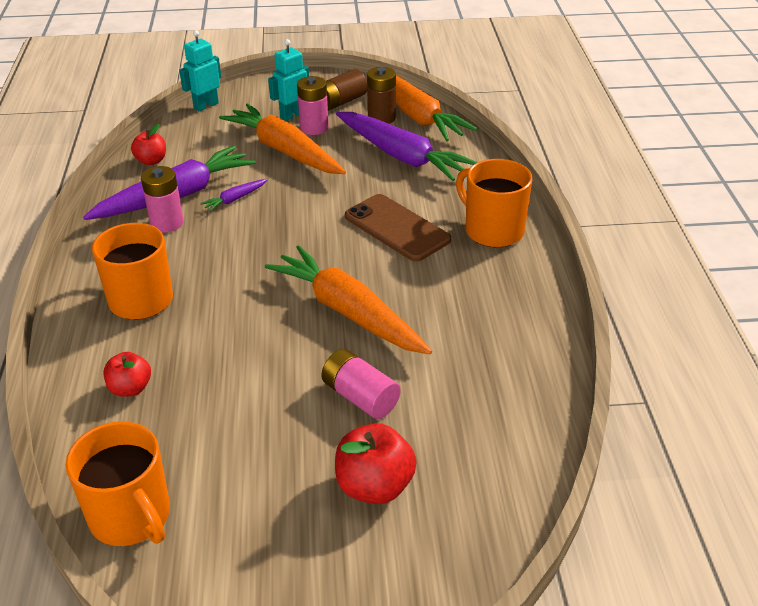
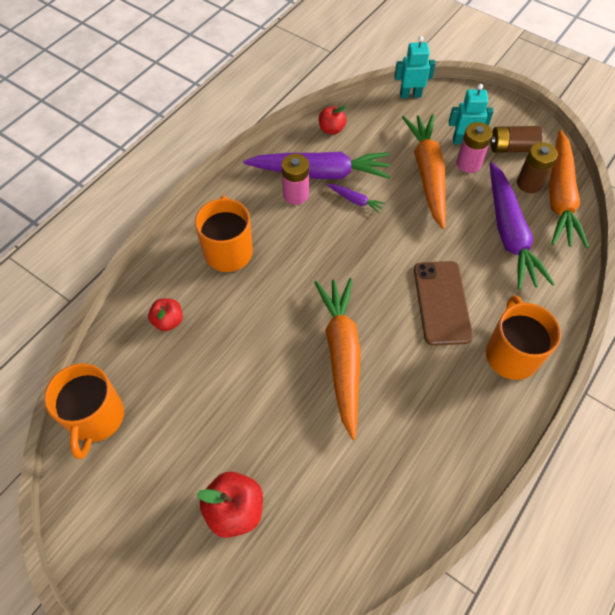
camera: 40 degrees right, 20 degrees up
purple carrot [200,179,267,212] -> purple carrot turned 150 degrees counterclockwise [327,184,385,213]
pink battery [321,349,401,419] -> none

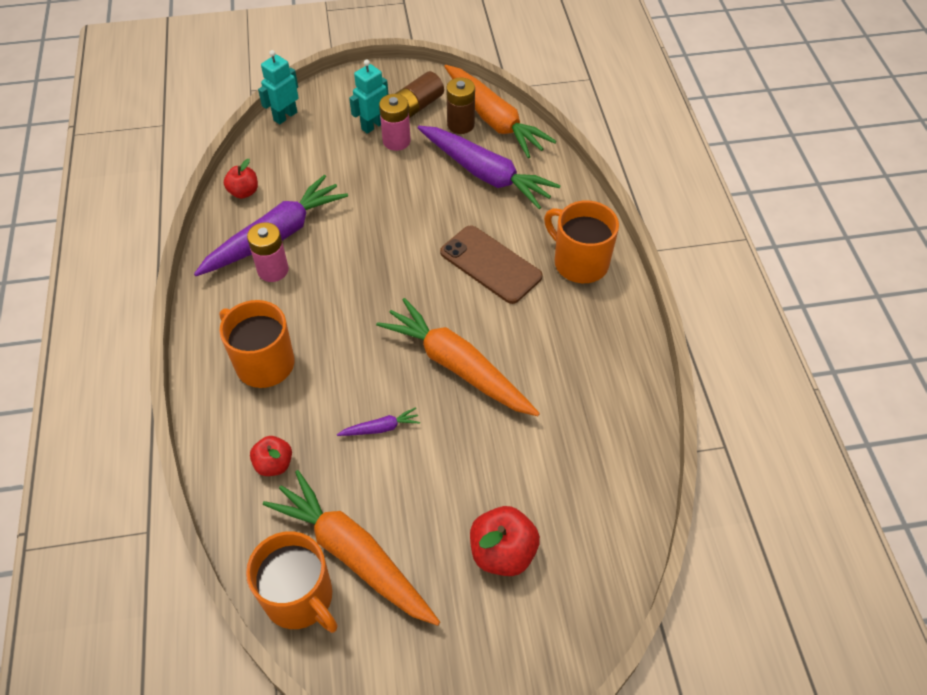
camera: 45 degrees left, 5 degrees down
purple carrot [327,184,385,213] -> purple carrot moved to [337,407,420,436]
orange carrot [402,114,446,229] -> orange carrot moved to [263,470,440,626]

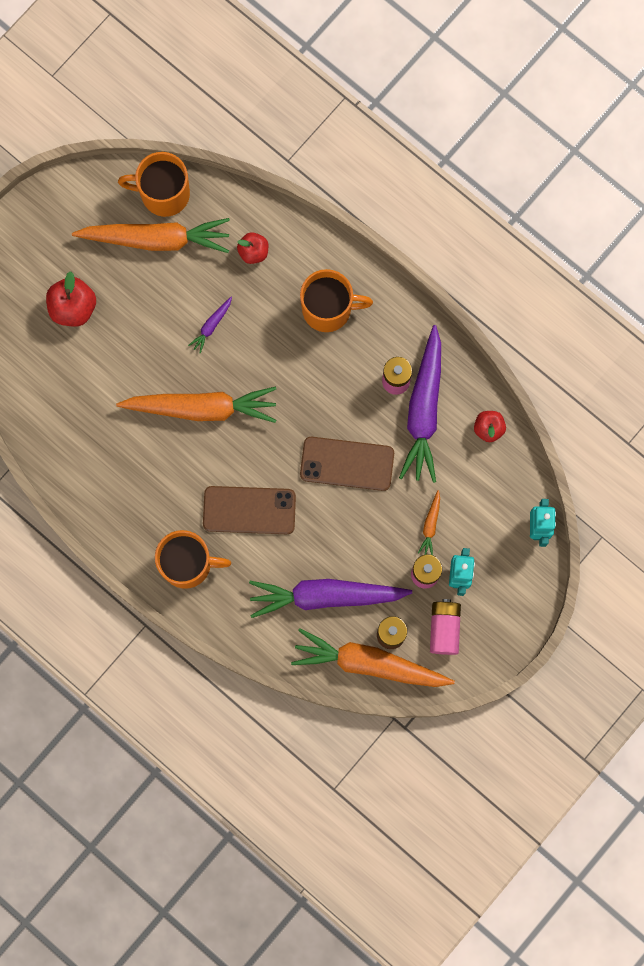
camera: 140 degrees right, 25 degrees up
brown battery [395,71,444,118] -> pink battery [430,599,461,655]
none -> brown phone [300,437,394,491]
none -> orange carrot [418,490,440,555]

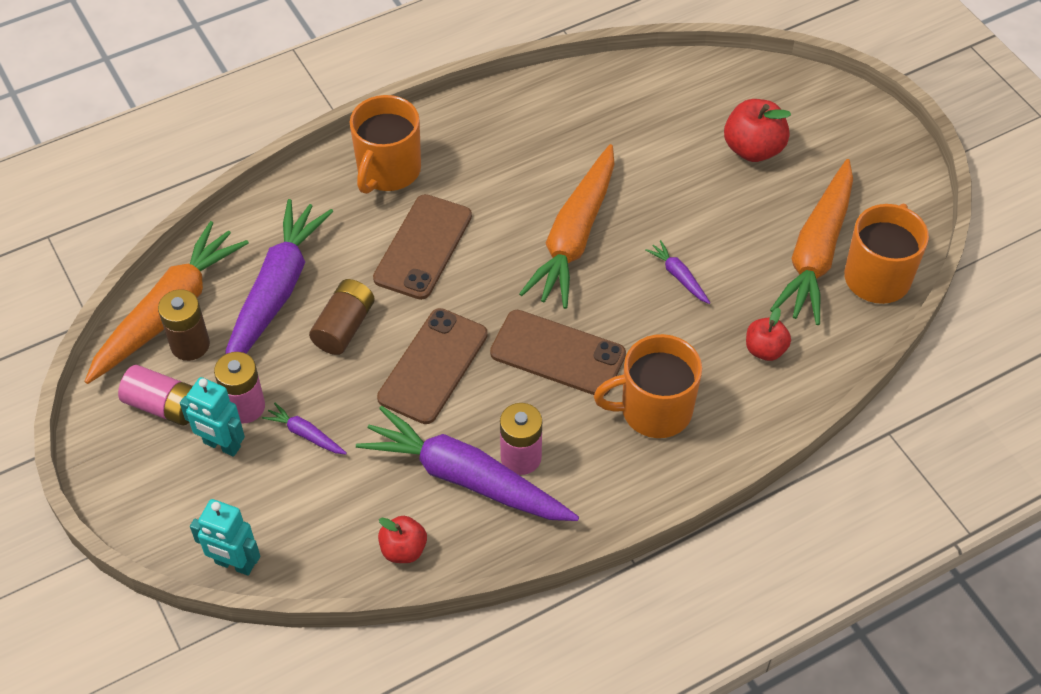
camera: 110 degrees right, 25 degrees down
orange mug [300,269,373,332] -> orange mug turned 60 degrees clockwise [594,334,702,438]
orange carrot [418,490,440,555] -> purple carrot [262,403,347,454]
none -> brown battery [309,279,375,355]
none -> brown phone [490,310,626,396]

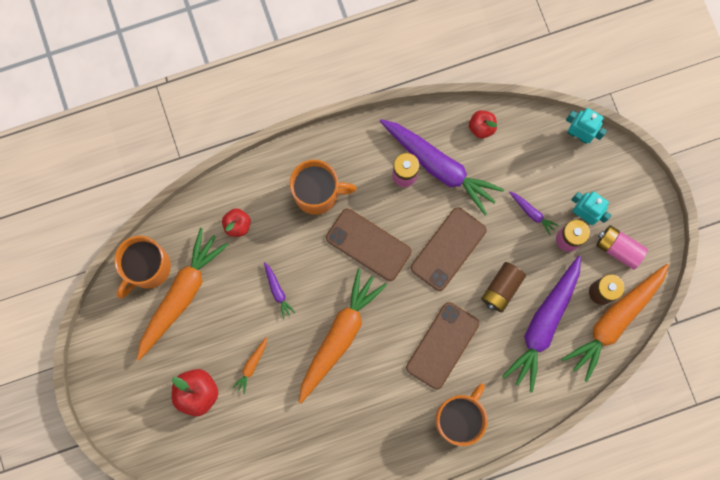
camera: 170 degrees left, 25 degrees up
none -> orange carrot [232,337,267,394]

